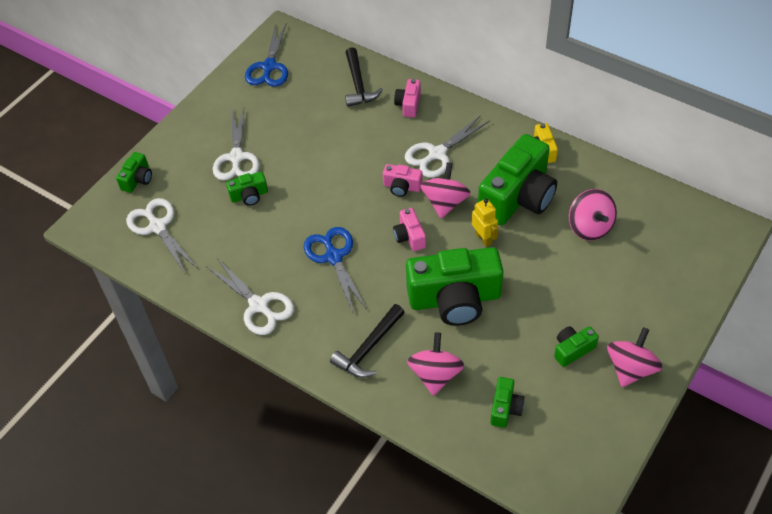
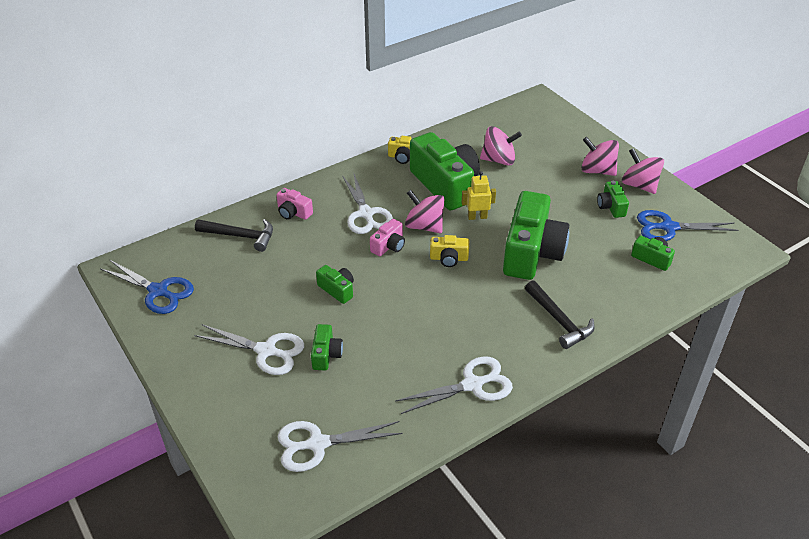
camera: 70 degrees left, 10 degrees down
green camera [116,152,152,193] -> green camera moved to [316,265,354,304]
blue scissors [303,227,367,314] -> blue scissors moved to [637,210,738,241]
pink camera [393,208,426,251] -> yellow camera [430,235,469,267]
pink spinning top [407,332,465,396] -> pink spinning top moved to [581,137,619,176]

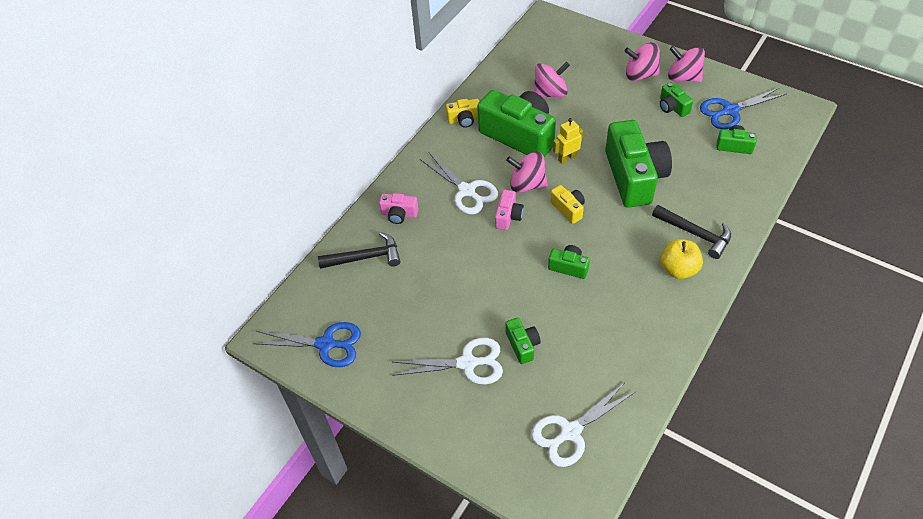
camera: 20 degrees left, 10 degrees up
green camera [316,265,354,304] -> green camera moved to [548,245,590,279]
white scissors [395,356,513,414] -> none
yellow camera [430,235,469,267] -> yellow camera turned 105 degrees counterclockwise [550,185,585,224]
none -> yellow apple [660,239,703,279]

